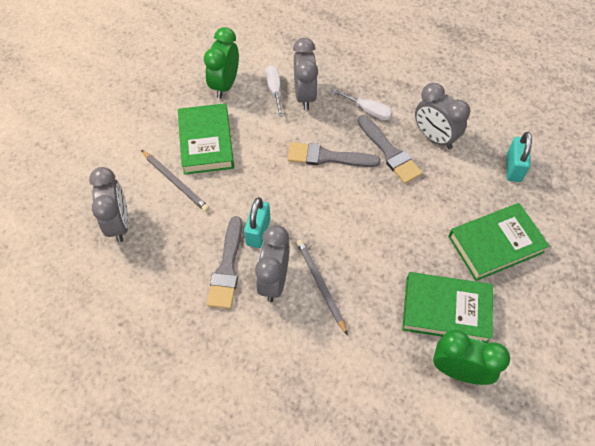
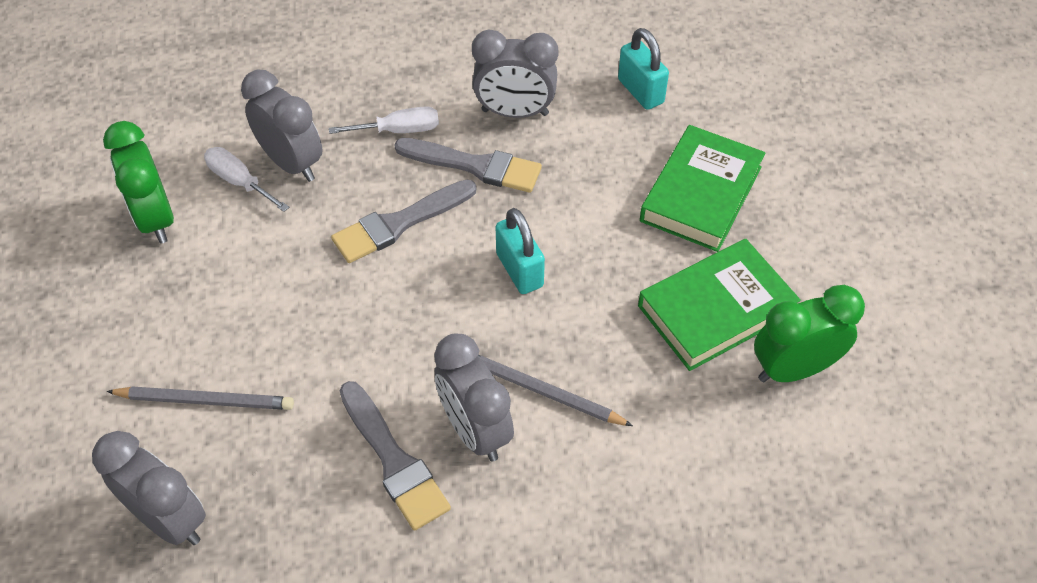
camera: 40 degrees left, 5 degrees down
green book [178,103,234,175] -> none
turquoise padlock [244,197,270,248] -> turquoise padlock moved to [496,208,545,294]

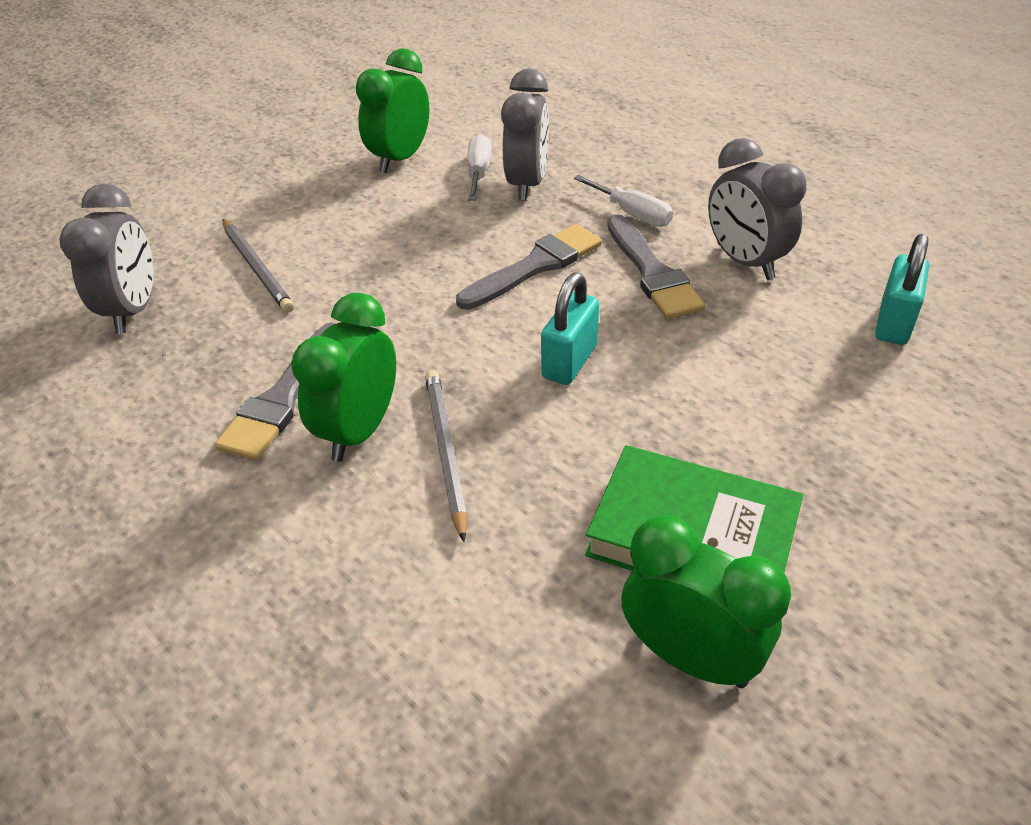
camera: 55 degrees right, 10 degrees down
grey brush [331,179,477,263] -> grey brush turned 120 degrees clockwise [456,224,602,310]
grey clock [434,333,514,462] -> green clock [291,293,396,462]
green book [640,125,765,252] -> none

